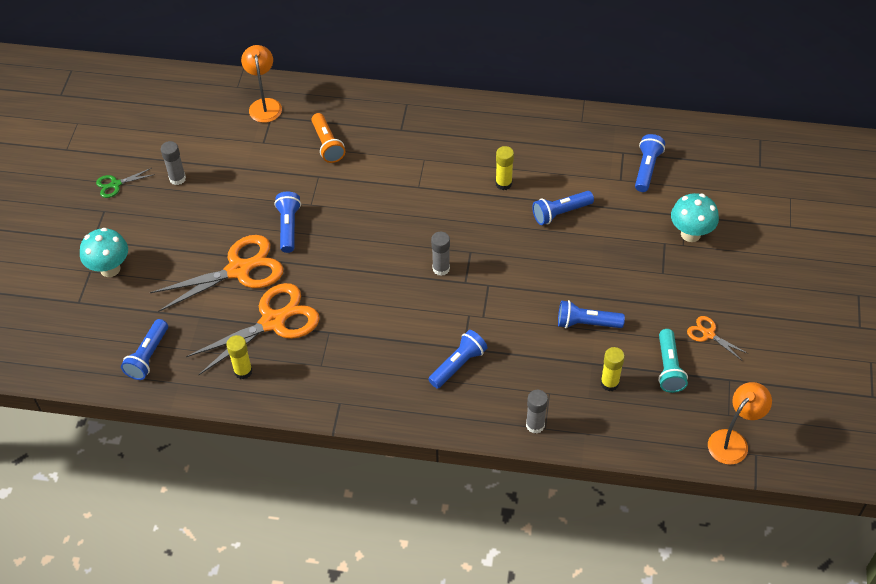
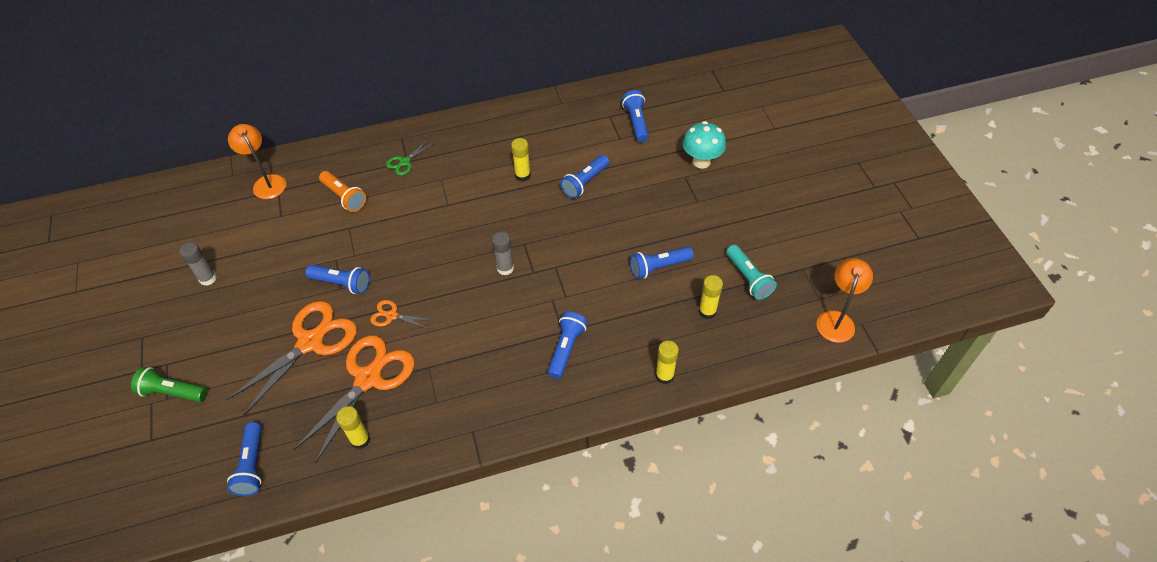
camera: 25 degrees left, 0 degrees up
turquoise mushroom [80,228,128,277] -> green flashlight [131,367,207,402]
green scissors [96,168,155,198] -> green scissors moved to [386,140,435,175]
blue flashlight [274,192,301,253] -> blue flashlight turned 135 degrees clockwise [305,265,370,294]
grey glue stick [526,390,548,434] -> yellow glue stick [656,341,679,384]
orange scissors [687,316,749,360] -> orange scissors moved to [370,300,431,329]

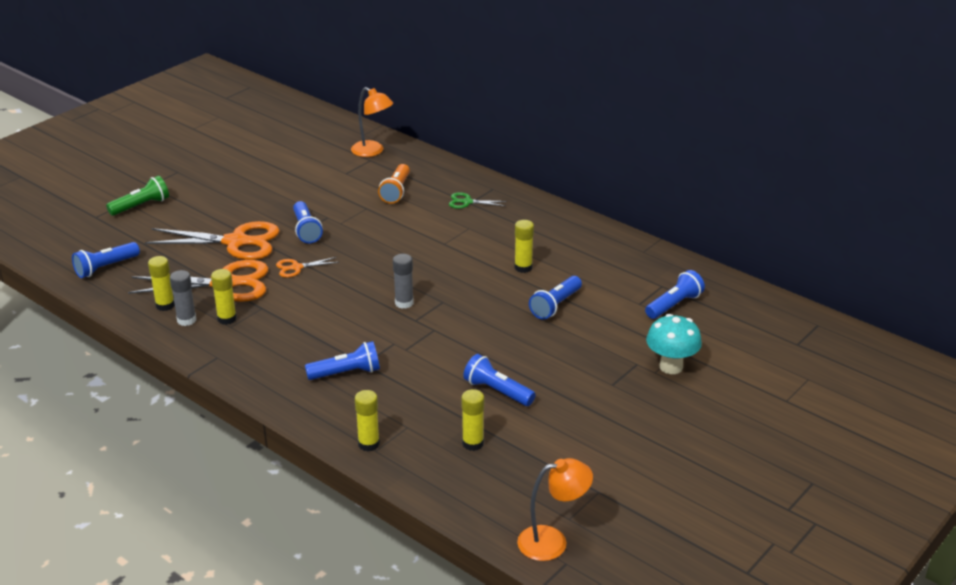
camera: 55 degrees right, 20 degrees down
green flashlight [131,367,207,402] -> green flashlight turned 75 degrees clockwise [106,176,169,216]
grey glue stick [179,242,217,286] -> grey glue stick moved to [170,270,196,326]
orange lamp [228,124,286,199] -> orange lamp turned 105 degrees clockwise [351,87,393,157]
orange scissors [370,300,431,329] -> orange scissors turned 90 degrees counterclockwise [276,257,339,278]
blue flashlight [560,155,609,199] -> blue flashlight turned 60 degrees counterclockwise [529,276,582,320]
turquoise flashlight [726,245,777,300] -> none
none -> yellow glue stick [211,269,237,325]

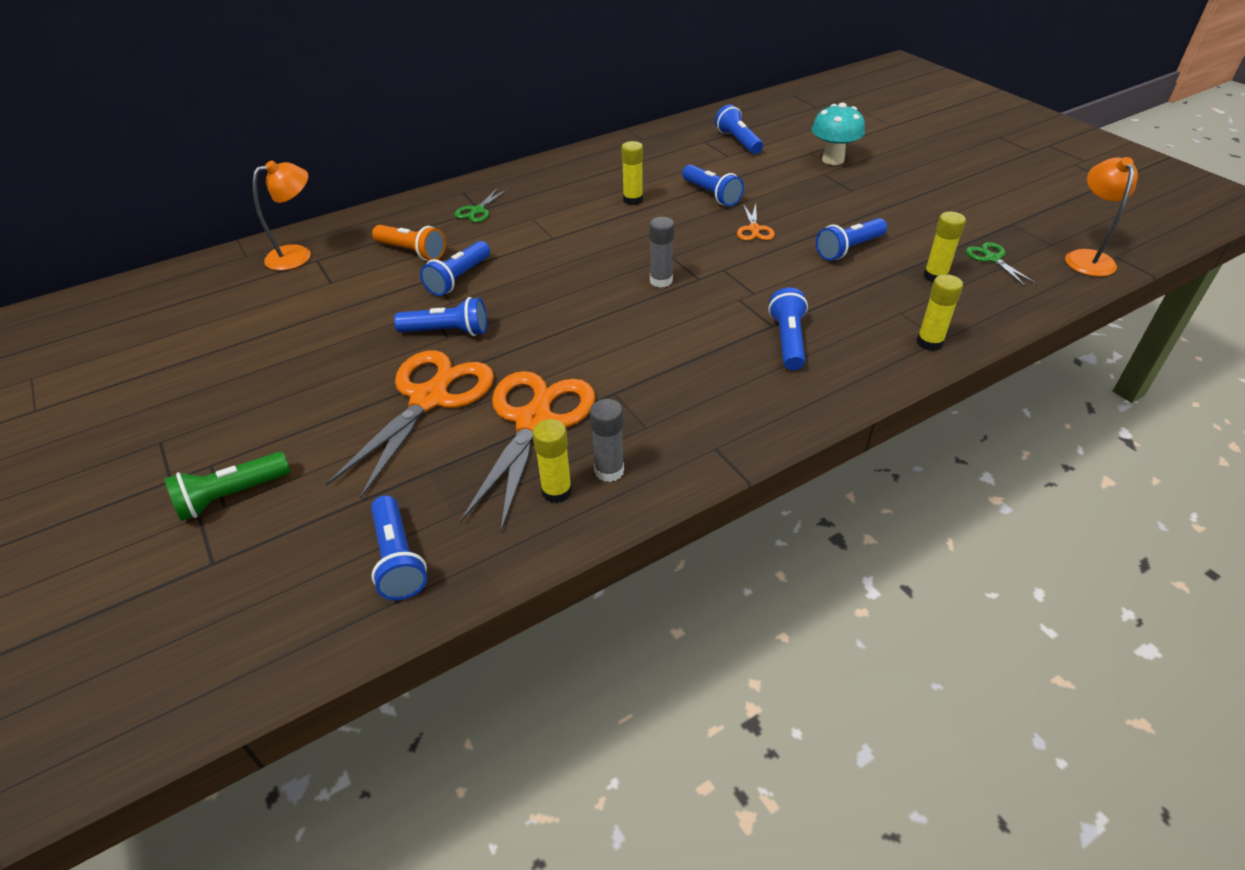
camera: 70 degrees left, 10 degrees up
green flashlight [106,176,169,216] -> green flashlight turned 105 degrees counterclockwise [164,452,290,521]
yellow glue stick [211,269,237,325] -> none
orange scissors [276,257,339,278] -> orange scissors moved to [737,204,775,241]
none -> blue flashlight [420,241,490,296]
none -> green scissors [966,242,1037,286]

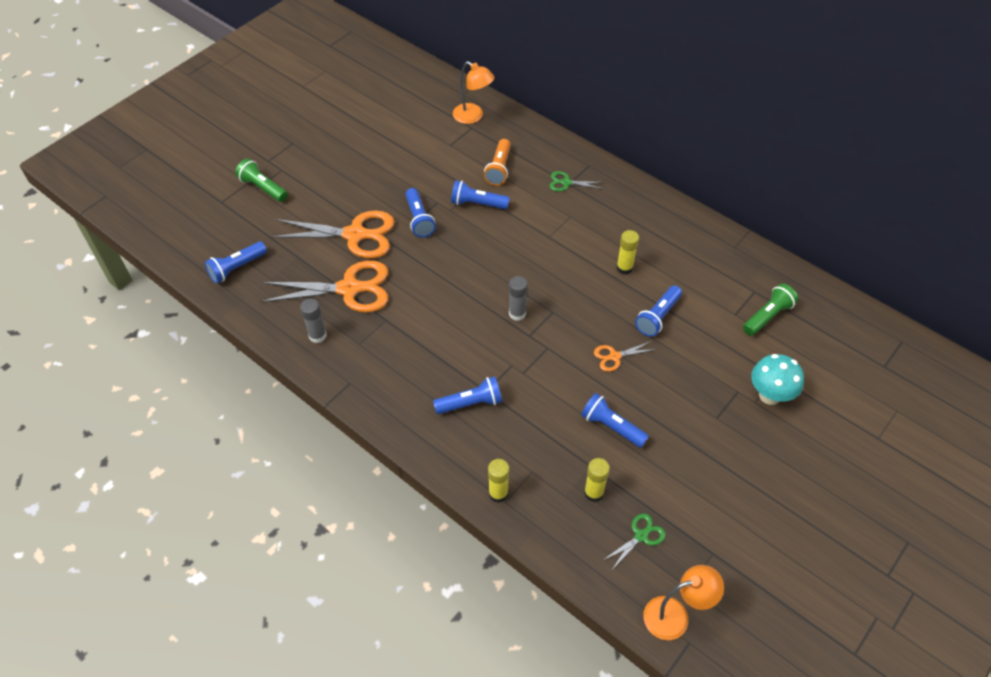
camera: 70 degrees right, 10 degrees up
yellow glue stick [532,419,572,503] -> none
blue flashlight [715,105,763,154] -> green flashlight [743,284,798,336]

